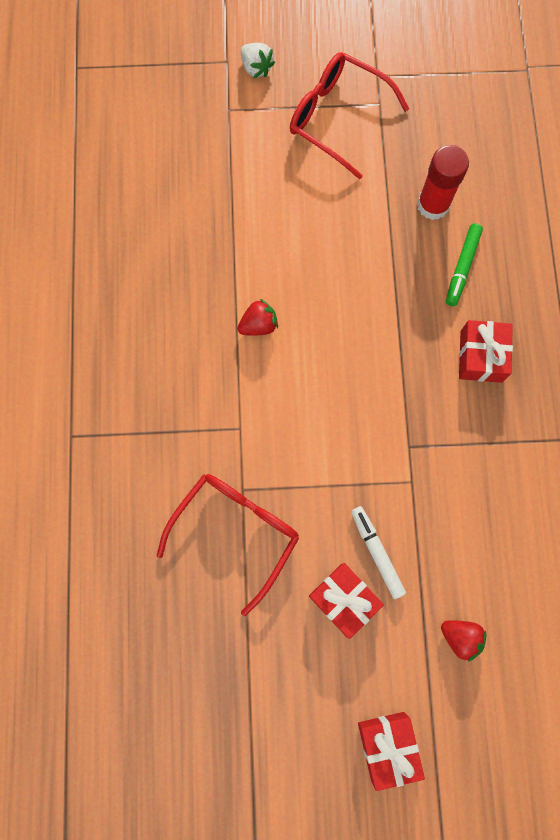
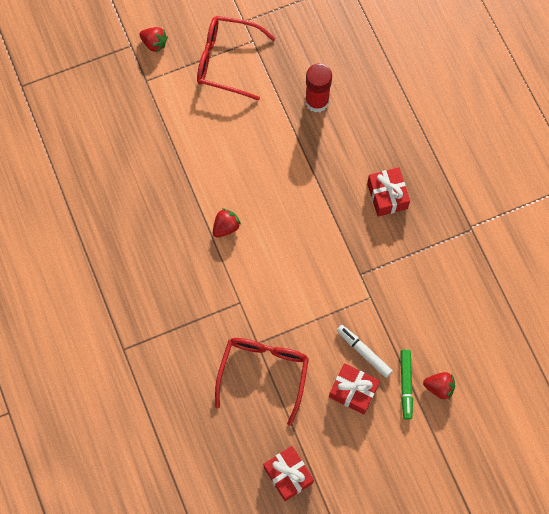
camera: 20 degrees left, 5 degrees down
white strawberry [241,43,275,78] -> red strawberry [139,27,168,53]
red gift [358,712,425,791] -> red gift moved to [263,446,314,501]
green marker [446,224,483,306] -> green marker moved to [400,349,413,420]

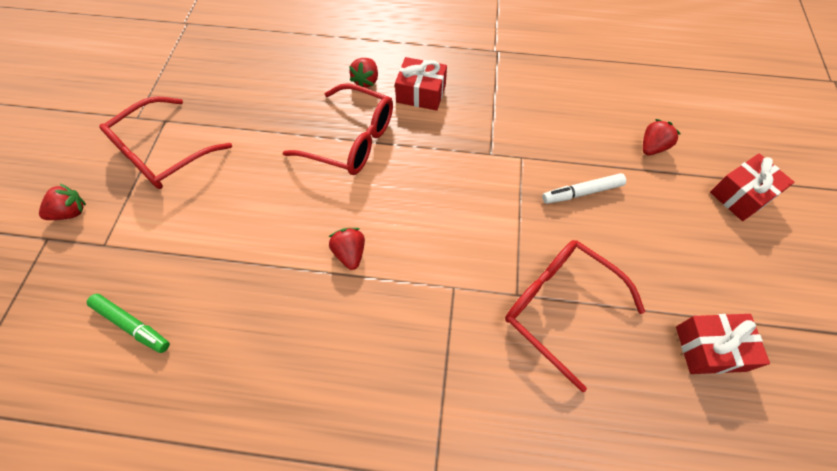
camera: 60 degrees left, 10 degrees down
red glue stick [305,63,332,113] -> none
red gift [329,363,380,415] -> red gift moved to [710,154,794,221]
green marker [400,349,413,420] -> green marker moved to [87,294,170,353]
none -> red glasses [283,83,393,175]
none -> red strawberry [349,58,378,87]

